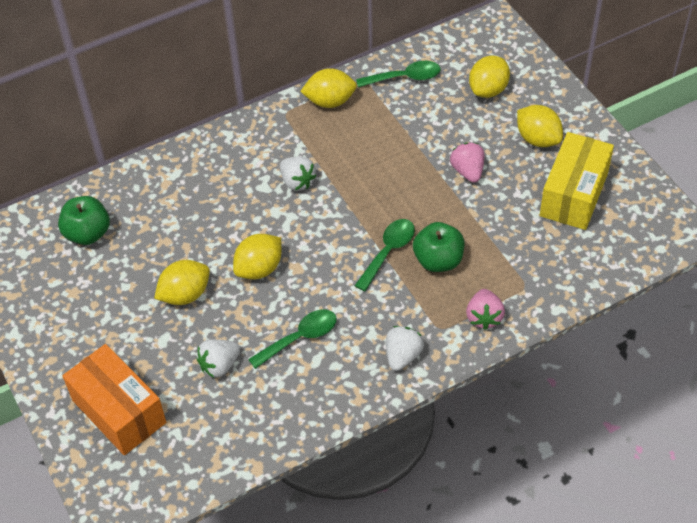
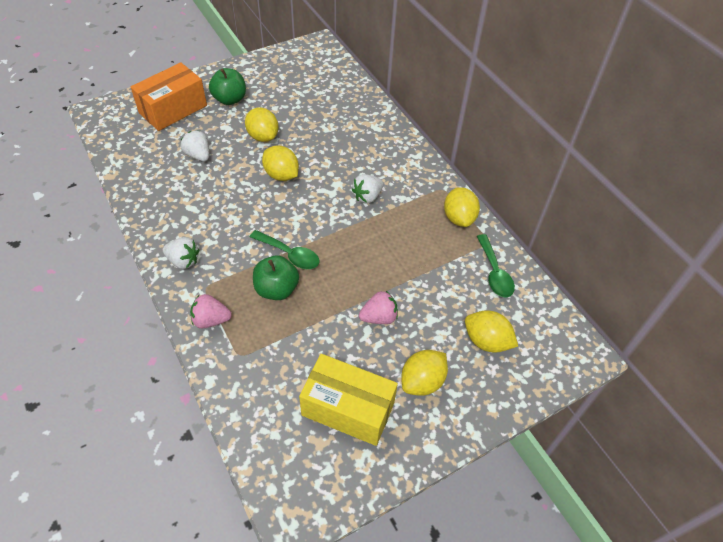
camera: 85 degrees right, 0 degrees up
green apple [58,196,110,245] -> green apple moved to [209,68,246,105]
green spoon [248,310,337,369] -> none

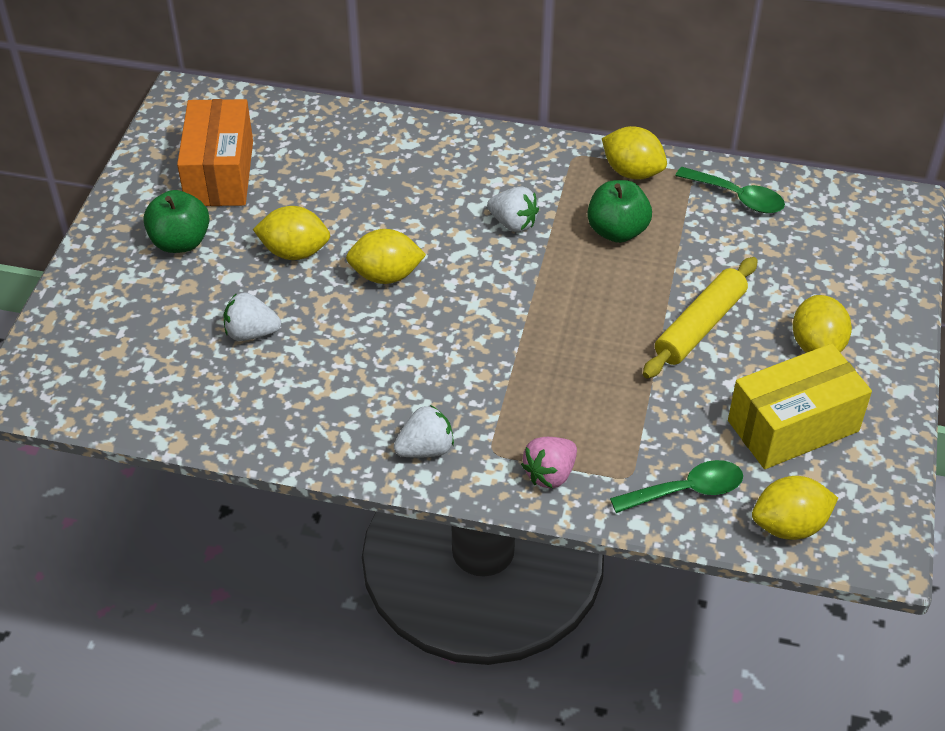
camera: 45 degrees left, 5 degrees down
orange box [131,62,207,131] -> orange box moved to [177,99,253,206]
green spoon [250,230,319,269] -> green spoon moved to [610,460,743,513]
green apple [253,255,299,300] -> green apple moved to [587,180,652,243]
white strawberry [352,174,383,204] -> white strawberry turned 60 degrees counterclockwise [487,186,539,233]
pink strawberry [359,291,398,324] -> yellow rolling pin [643,257,758,378]
yellow lemon [465,310,518,353] -> yellow lemon moved to [752,476,838,540]

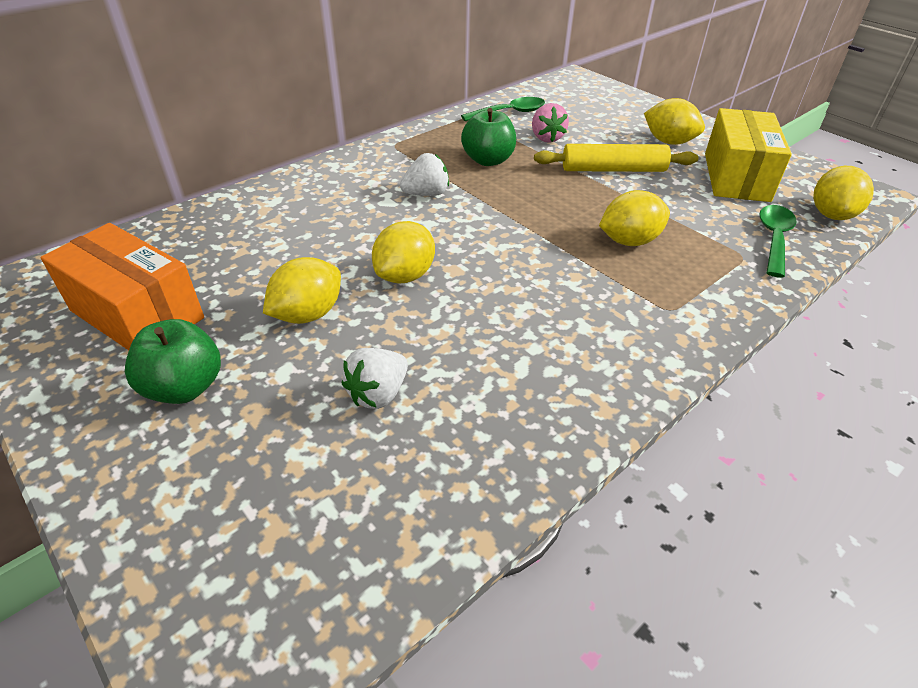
camera: 55 degrees left, 5 degrees down
white strawberry [394,405,454,458] -> none
pink strawberry [521,437,577,488] -> pink strawberry moved to [532,103,569,143]
yellow lemon [602,126,667,180] -> yellow lemon moved to [599,190,670,246]
yellow rolling pin [643,257,758,378] -> yellow rolling pin turned 75 degrees counterclockwise [534,144,698,172]

